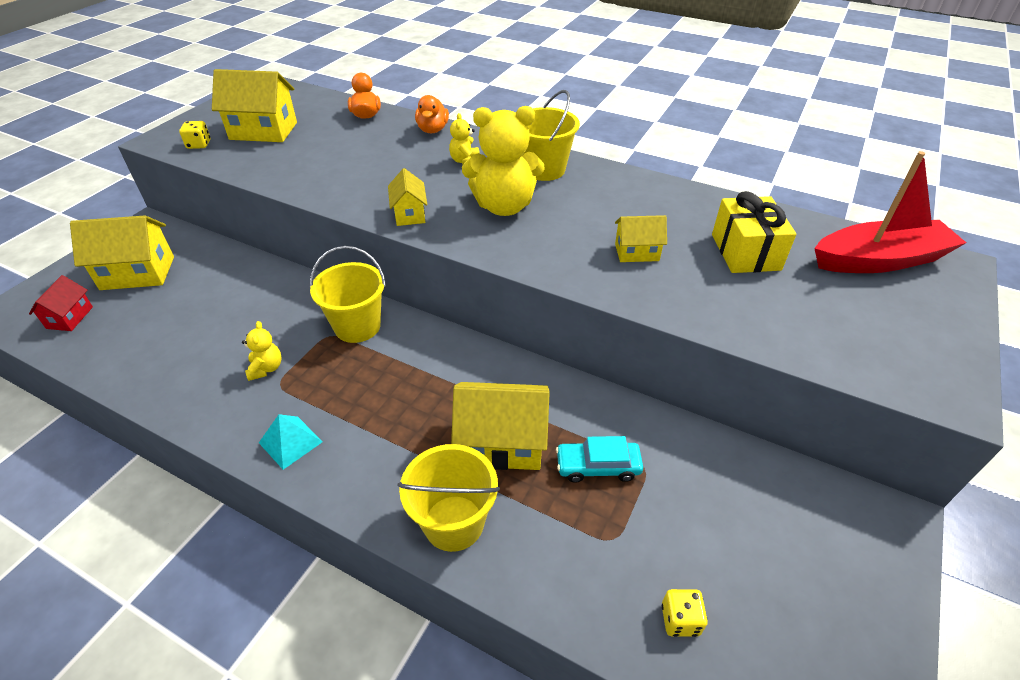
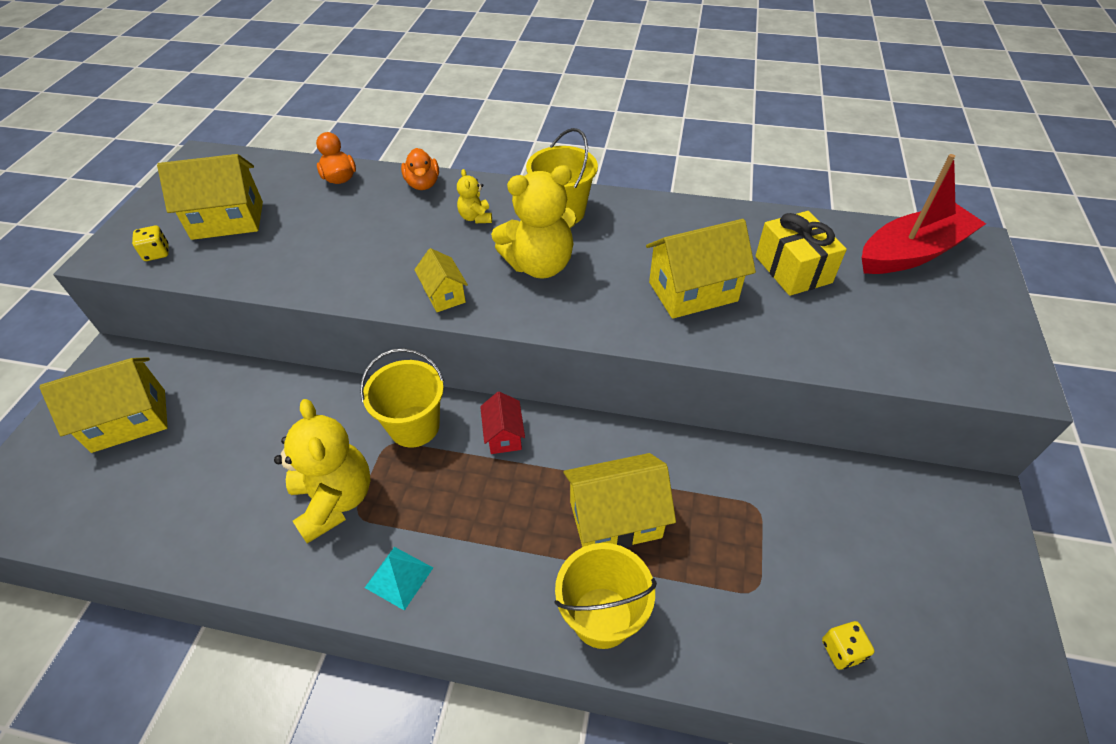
camera: 15 degrees left, 5 degrees up
red house [29,275,93,331] -> red house moved to [480,392,525,454]
yellow teddy bear [242,321,281,381] -> yellow teddy bear [274,399,371,544], size x2.12
turquoise car [556,436,643,483] -> none
yellow house [615,215,667,262] -> yellow house [646,219,756,319], size x1.80

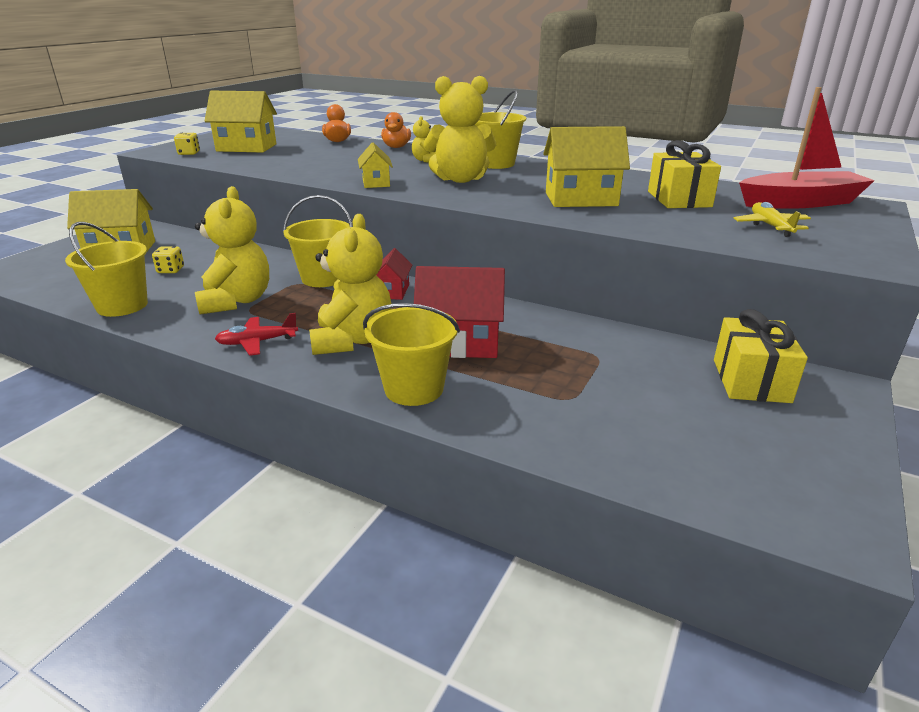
camera: 15 degrees right, 20 degrees down
turquoise pyramid [365,547,433,611] -> red plane [215,313,298,356]
yellow house [563,453,676,548] -> red house [414,266,505,358]
yellow dice [822,621,874,669] -> yellow dice moved to [152,246,184,273]
none -> yellow bucket [65,222,148,317]
none -> yellow teddy bear [309,214,392,355]
none -> yellow gift [714,309,808,403]
none -> yellow plane [733,202,811,237]

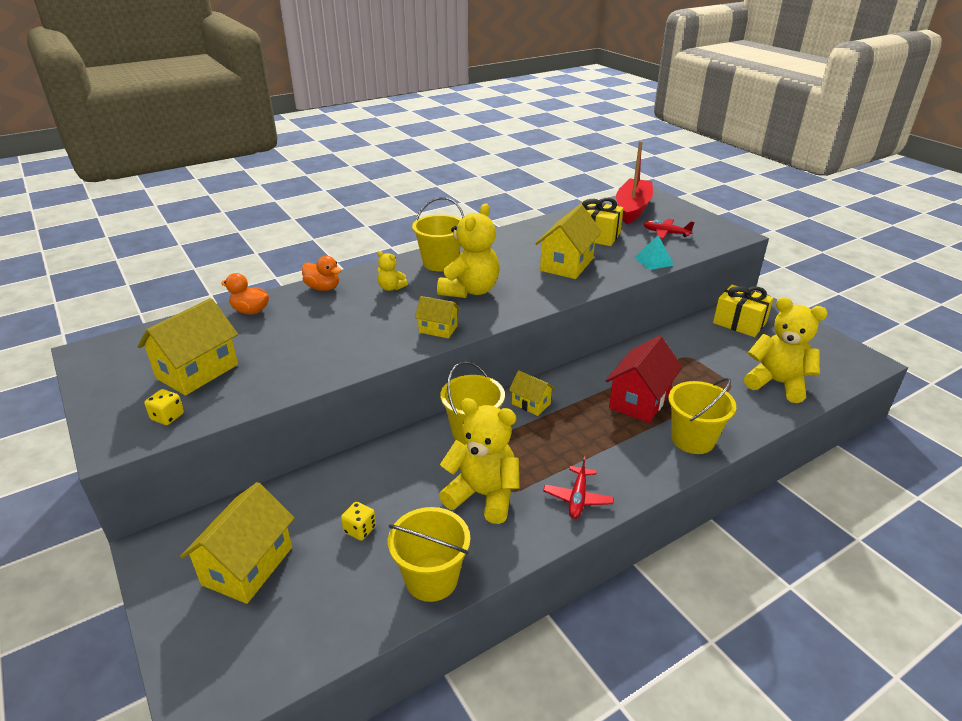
camera: 60 degrees left, 5 degrees up
yellow teddy bear [309,214,392,355] -> yellow teddy bear moved to [744,297,828,403]
red house [377,248,412,300] -> yellow house [509,370,555,416]
yellow plane [733,202,811,237] -> red plane [644,219,695,239]
none -> turquoise pyramid [634,235,674,270]

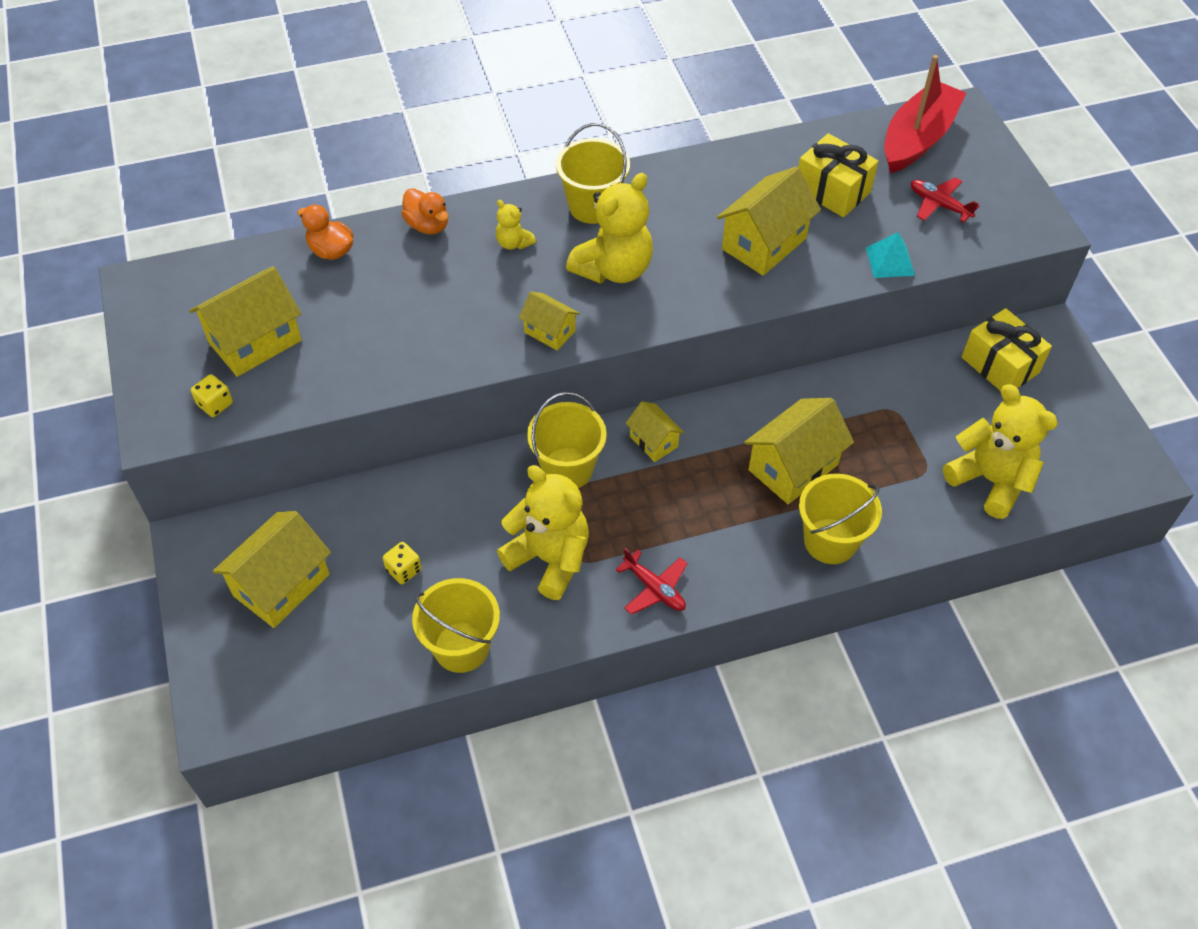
camera: 15 degrees right, 20 degrees up
red plane [543,456,614,519] -> red plane turned 75 degrees counterclockwise [615,548,688,615]
red house [605,336,683,423] -> yellow house [744,398,854,504]

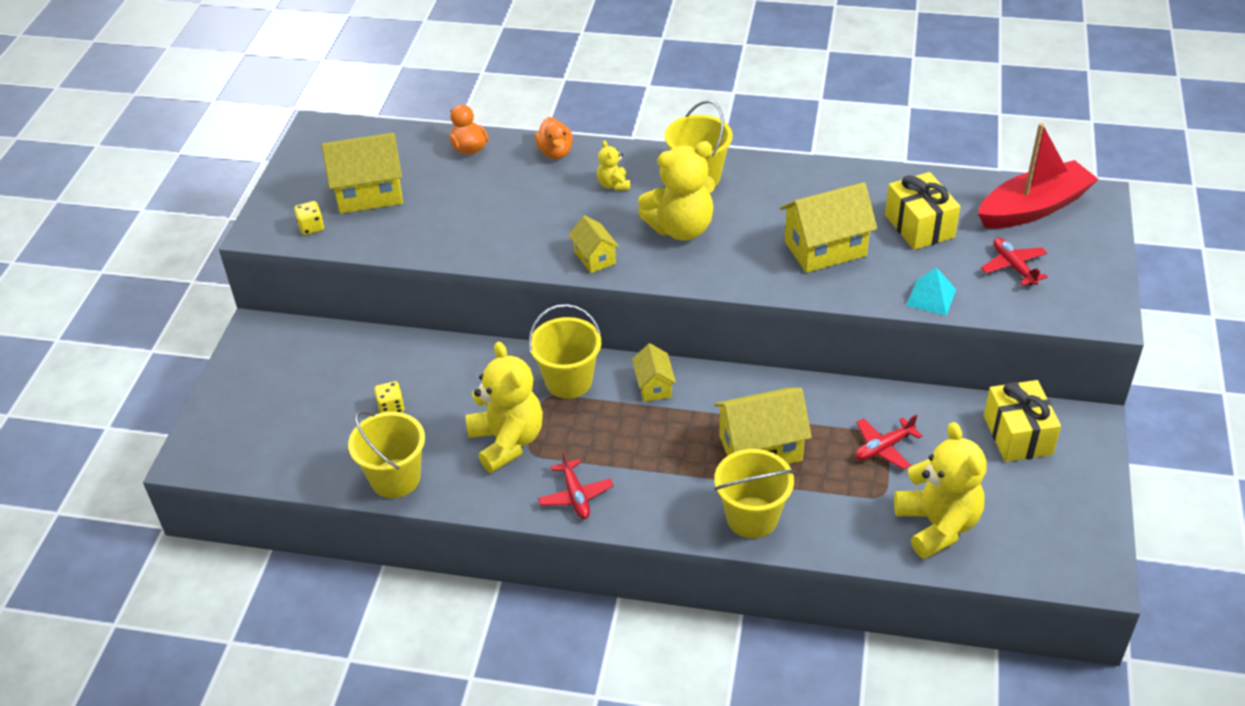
camera: 30 degrees right, 10 degrees down
yellow house [213,511,331,628] -> none
none -> red plane [855,415,922,470]

